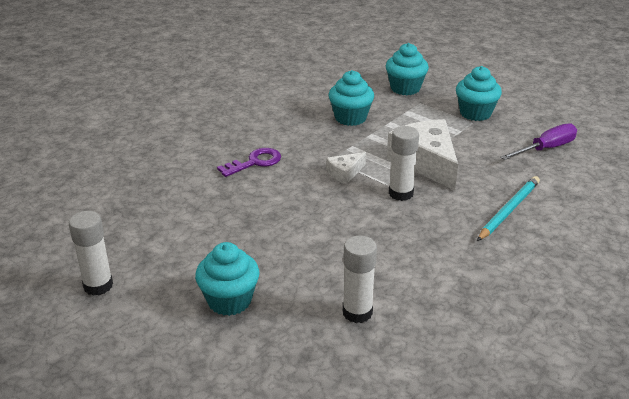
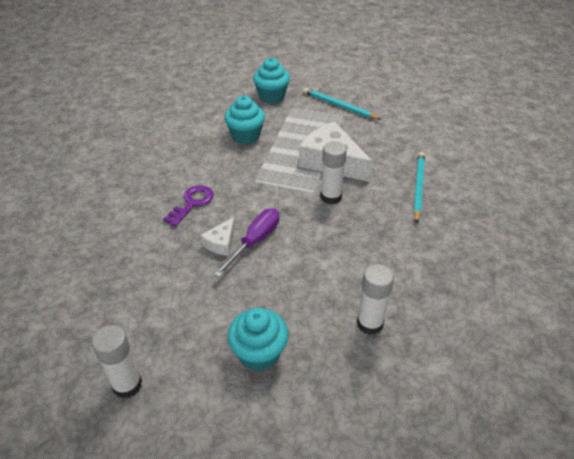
camera: 25 degrees left, 10 degrees up
white cheese [326,152,366,184] -> white cheese moved to [201,217,235,256]
turquoise cupcake [456,66,502,121] -> turquoise pencil [303,88,382,120]
purple screwdriver [500,123,577,160] -> purple screwdriver moved to [214,208,279,277]

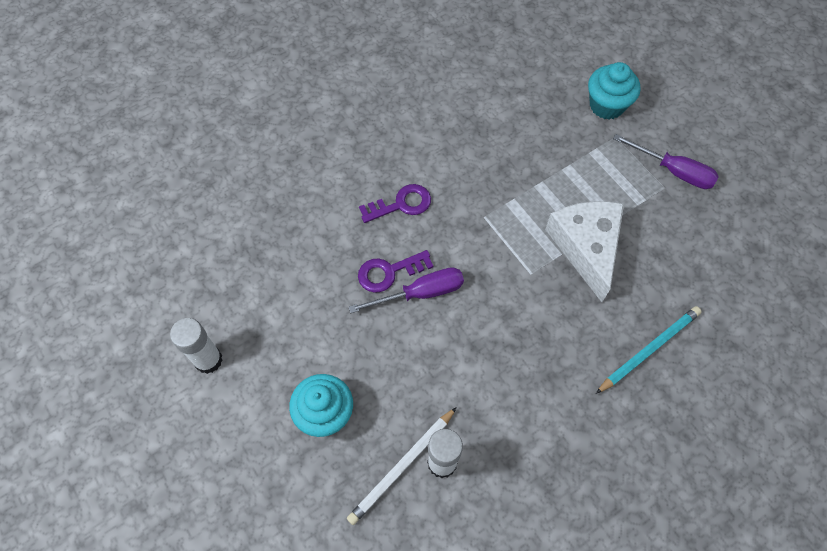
camera: 40 degrees right, 20 degrees up
white cheese [201,217,235,256] -> purple key [358,250,434,293]
turquoise cupcake [224,96,265,144] -> none
turquoise pencil [303,88,382,120] -> purple screwdriver [613,134,719,189]
white glue stick [321,141,347,205] -> none
none -> white pencil [347,407,457,525]

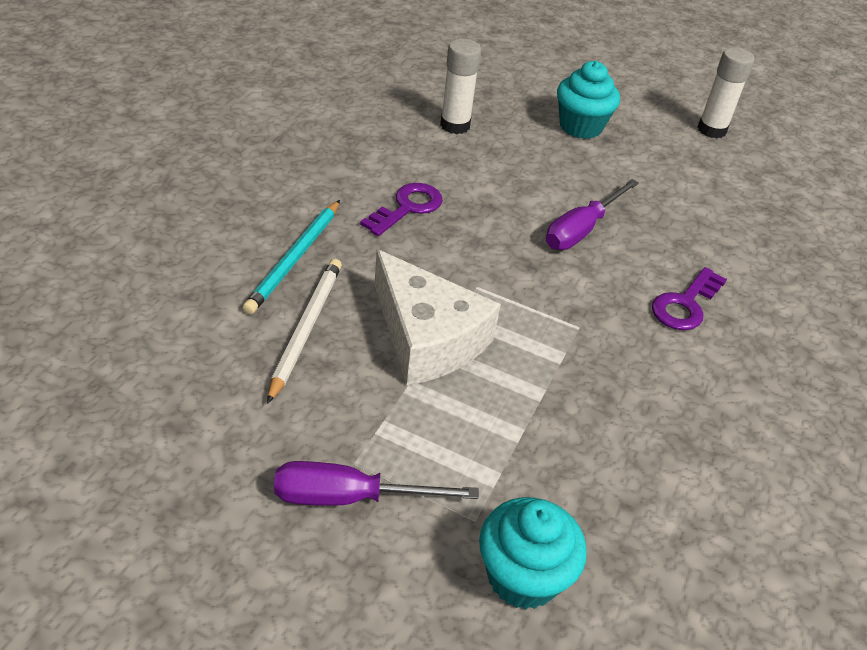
camera: 145 degrees right, 20 degrees down
white pencil [347,407,457,525] -> white pencil moved to [267,259,342,404]
purple key [358,250,434,293] -> purple key moved to [360,183,443,236]

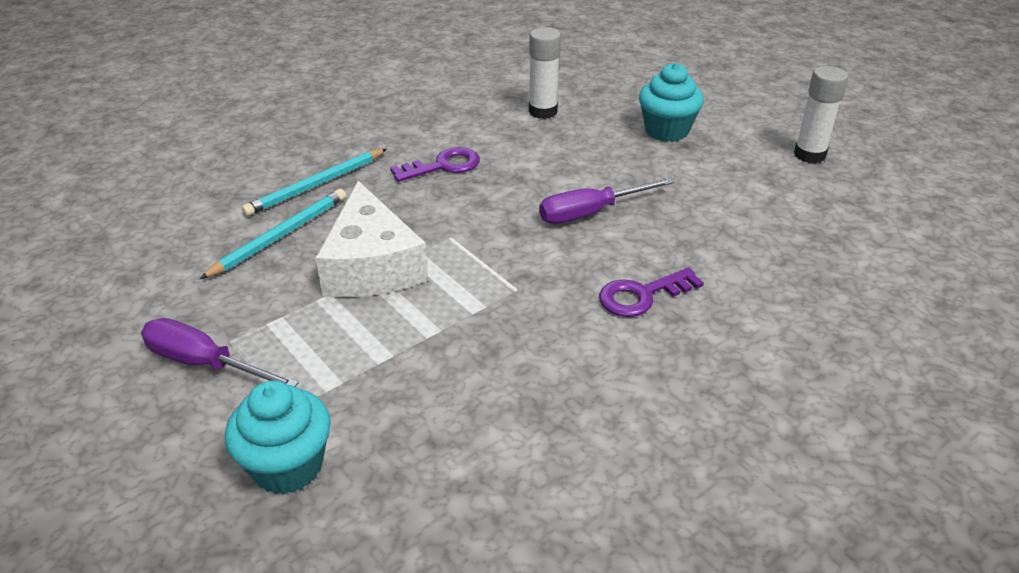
camera: 30 degrees right, 5 degrees down
white pencil [267,259,342,404] -> turquoise pencil [200,189,346,279]

